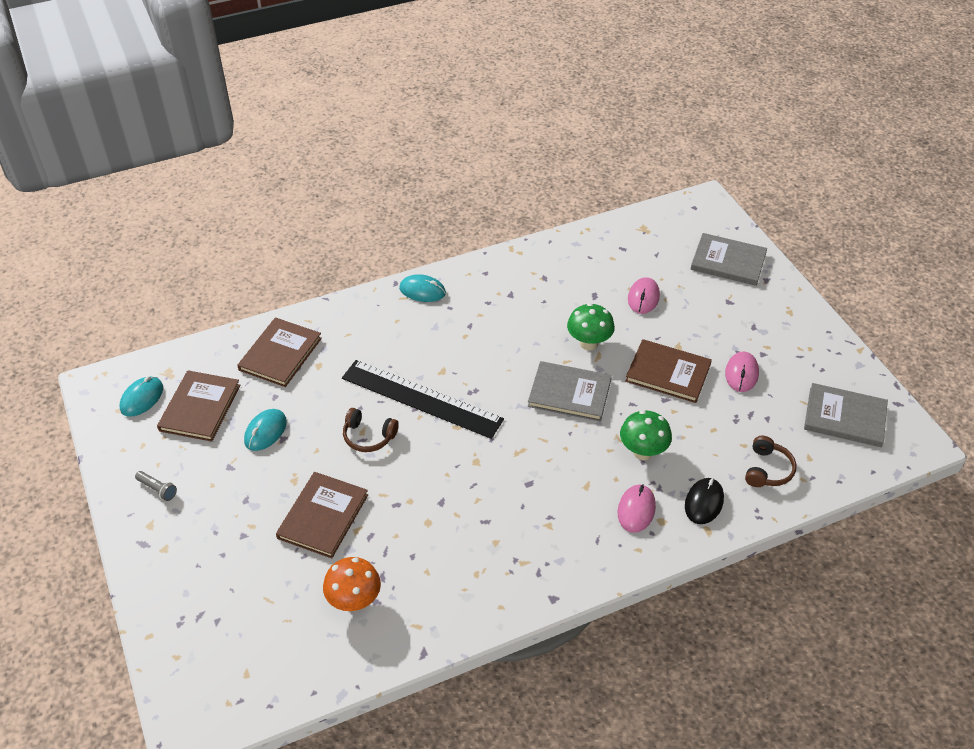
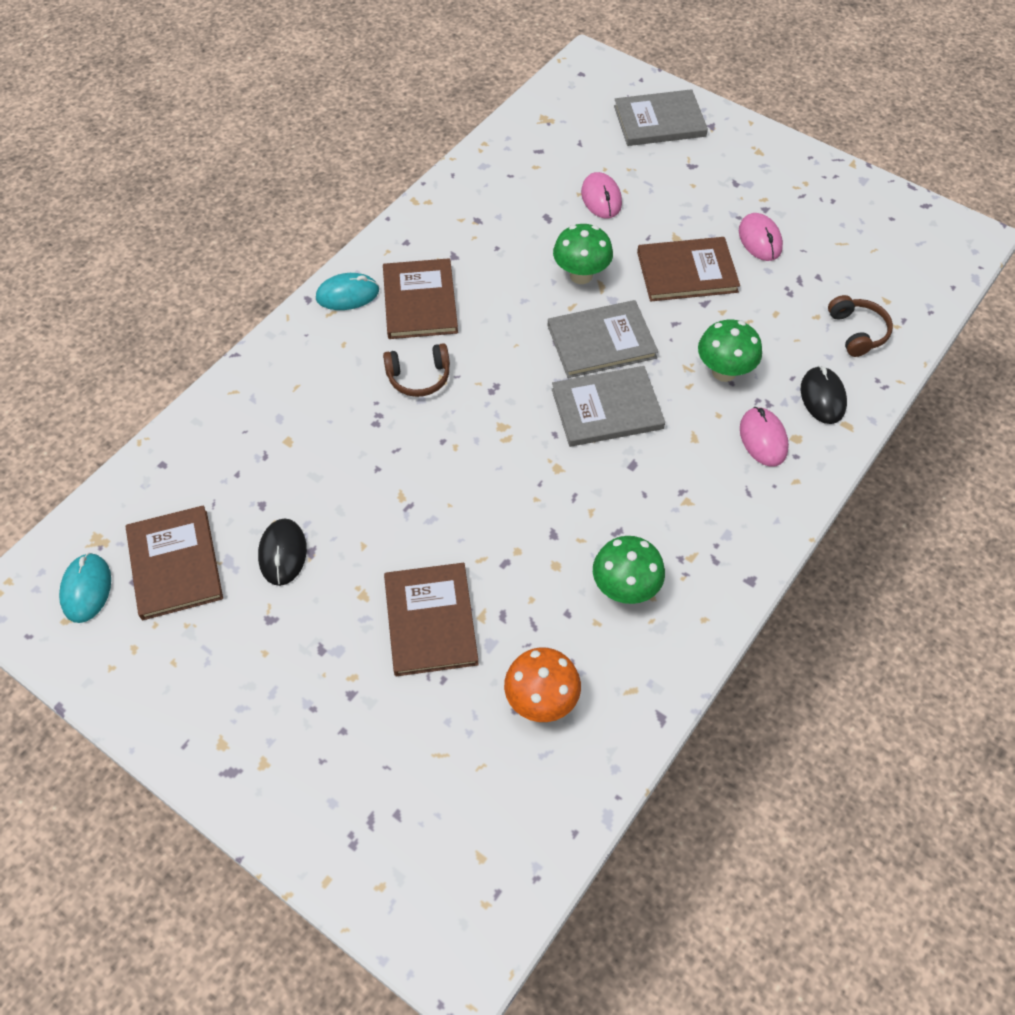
camera: 30 degrees left, 10 degrees up
grey flashlight [135,471,177,501] -> none
brown book [237,317,322,387] -> brown book moved to [383,258,458,339]
turquoise mouse [244,409,287,451] -> black mouse [258,519,307,586]
black ruler [342,360,504,439] -> none
brown headphones [343,408,399,452] -> brown headphones moved to [383,343,450,397]
grey book [804,383,888,447] -> grey book moved to [552,366,665,447]
none -> green mushroom [593,536,665,604]

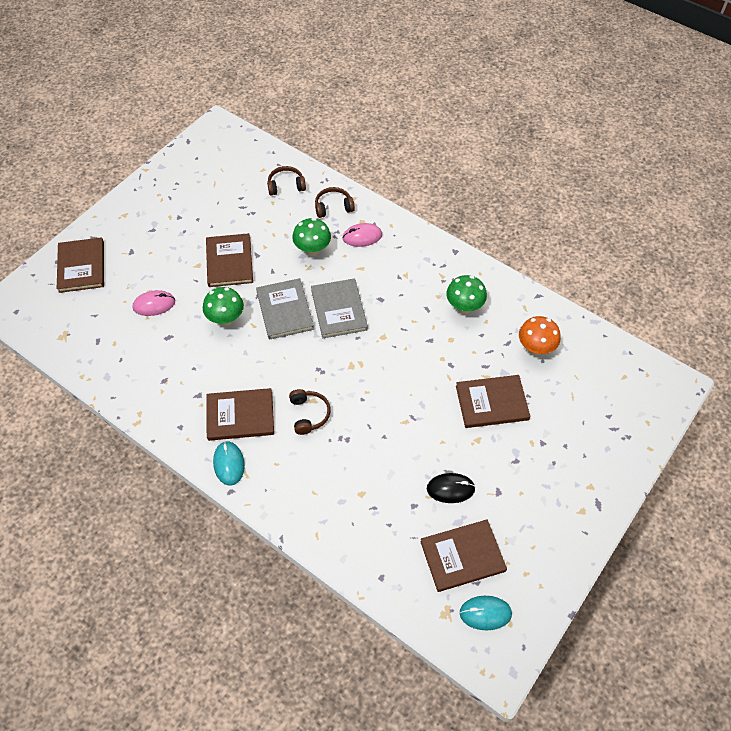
camera: 90 degrees left, 0 degrees up
grey book [614,89,708,146] -> brown book [57,237,104,293]
pink mouse [739,213,783,261] -> none
black mouse [801,366,847,424] -> brown headphones [315,187,355,218]

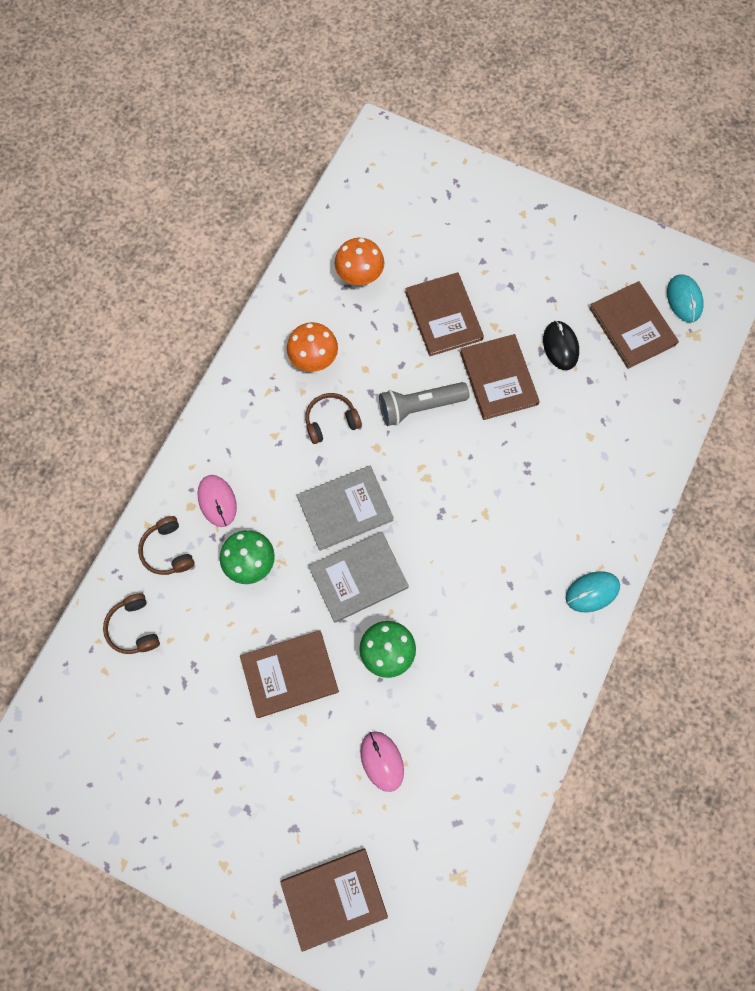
camera: 100 degrees left, 15 degrees up
brown book [206,388,274,441] -> brown book moved to [460,334,540,420]
brown headphones [289,389,331,435] -> brown headphones moved to [305,393,362,444]
green mushroom [446,275,487,314] -> orange mushroom [287,322,338,372]
none -> grey flashlight [379,382,469,426]

